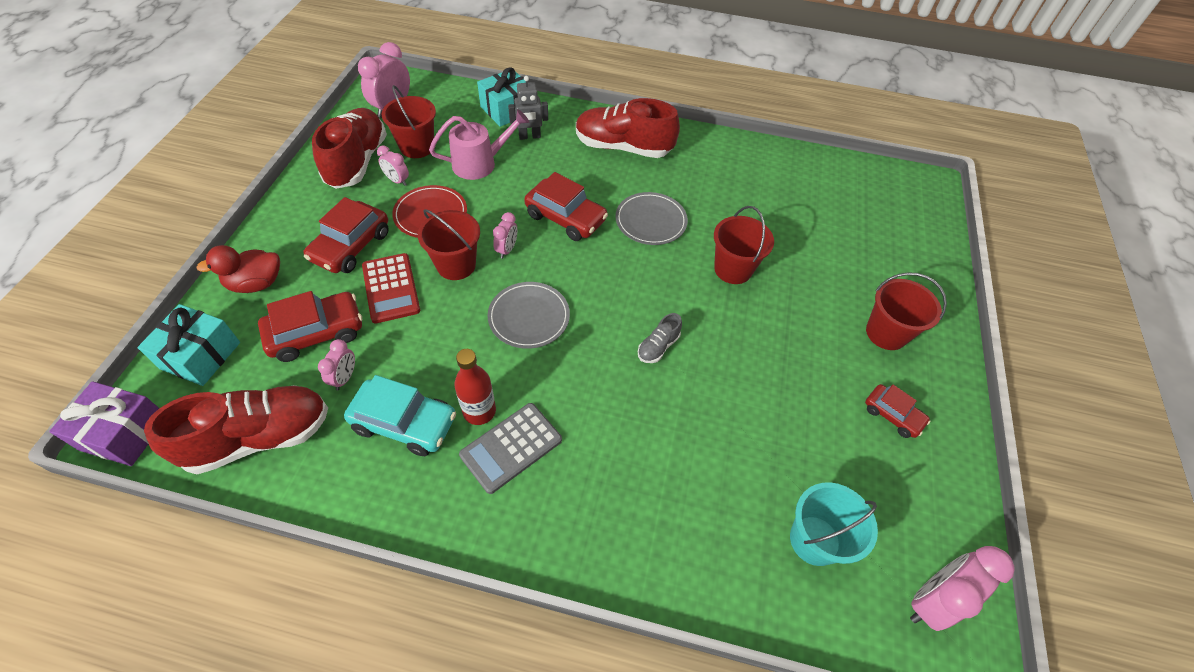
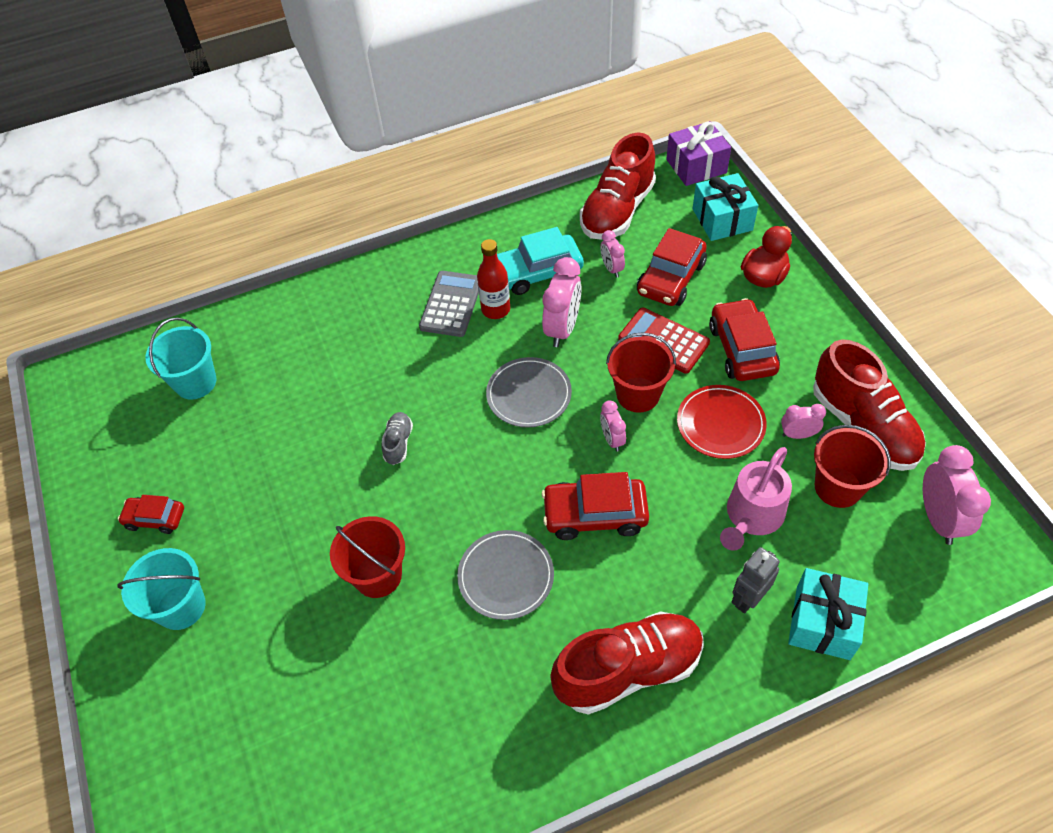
camera: 150 degrees right, 0 degrees up
red bucket [866,272,947,350] -> turquoise bucket [117,548,206,630]
pink clock [910,546,1015,631] -> pink clock moved to [542,257,582,347]

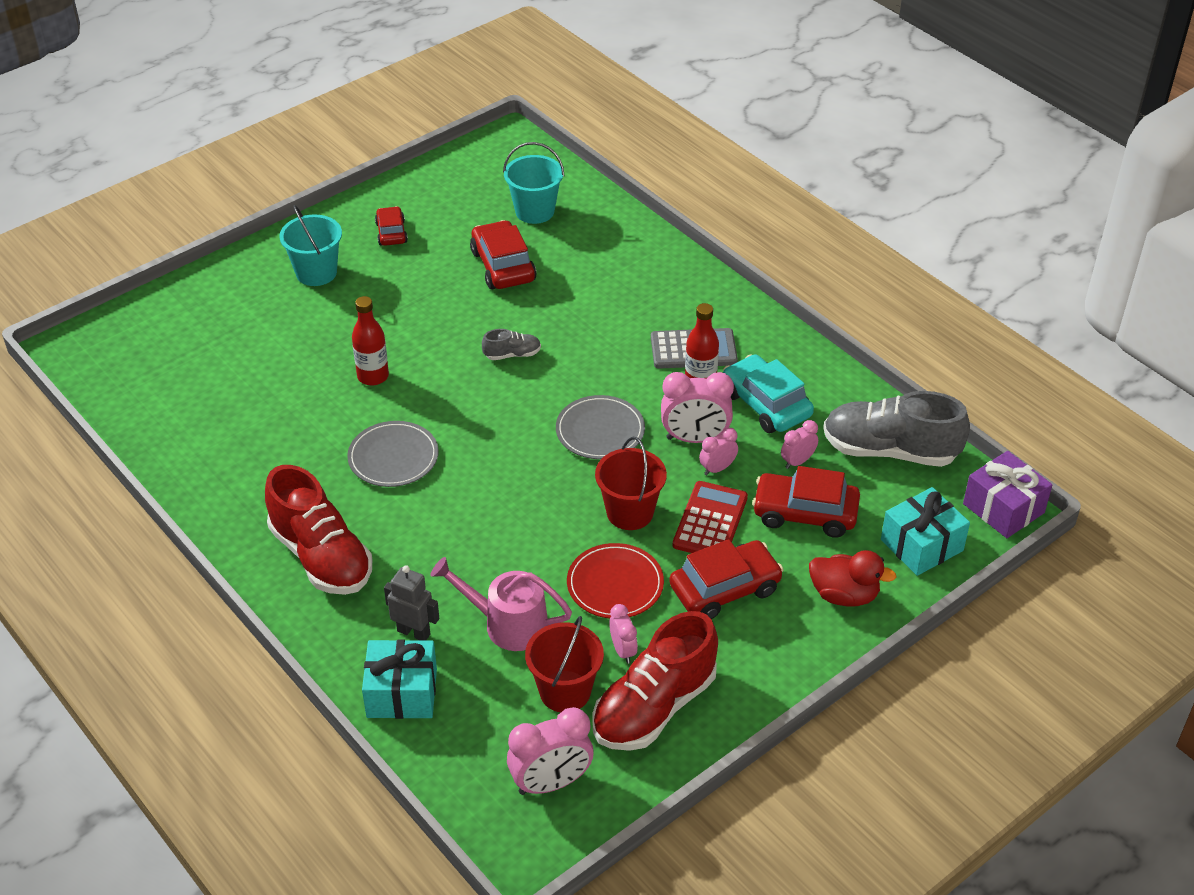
camera: 70 degrees right, 10 degrees down
red bucket [330,516,405,598] -> red bottle [352,296,389,385]
red car [541,472,649,540] -> red car moved to [470,220,537,289]
red shoe [580,133,656,240] -> grey shoe [823,391,970,467]
pink clock [600,400,626,452] -> pink clock moved to [699,428,738,475]

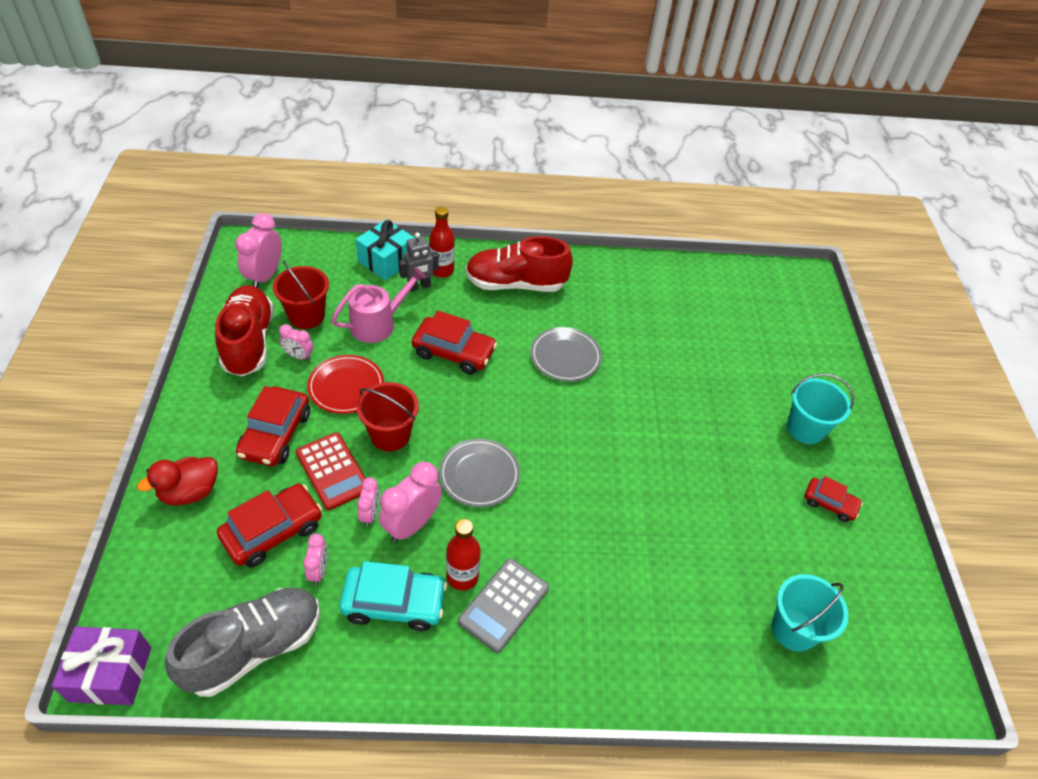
camera: 125 degrees right, 5 degrees up
red bottle [352,296,389,385] -> red bottle moved to [429,206,455,278]
red car [470,220,537,289] -> red car moved to [412,311,497,375]
grey shoe [482,329,541,360] -> none
turquoise gift [881,487,970,576] -> none

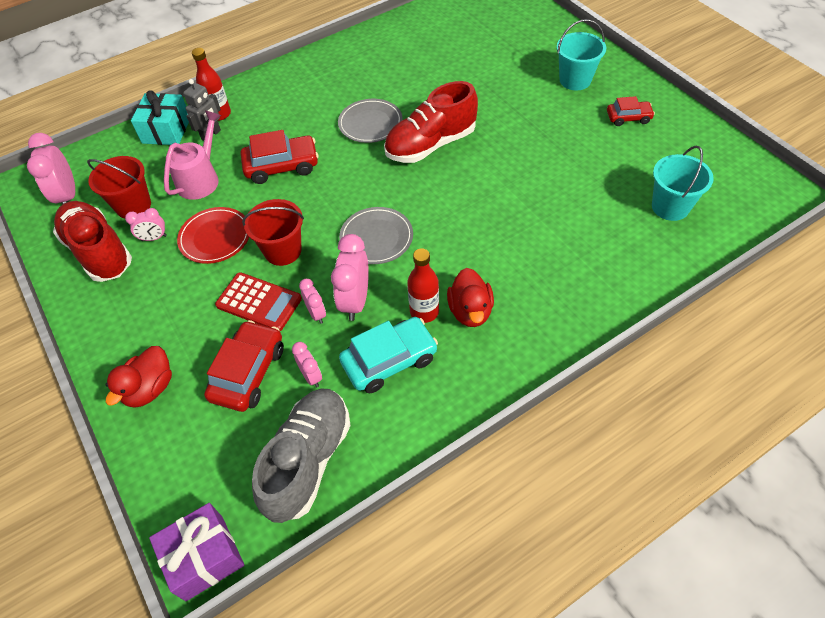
camera: 25 degrees left, 5 degrees up
red car [236,386,310,466] -> none
grey calculator [458,558,549,653] -> red duck [447,268,494,327]
red shoe [466,236,573,292] -> red shoe moved to [384,81,478,163]

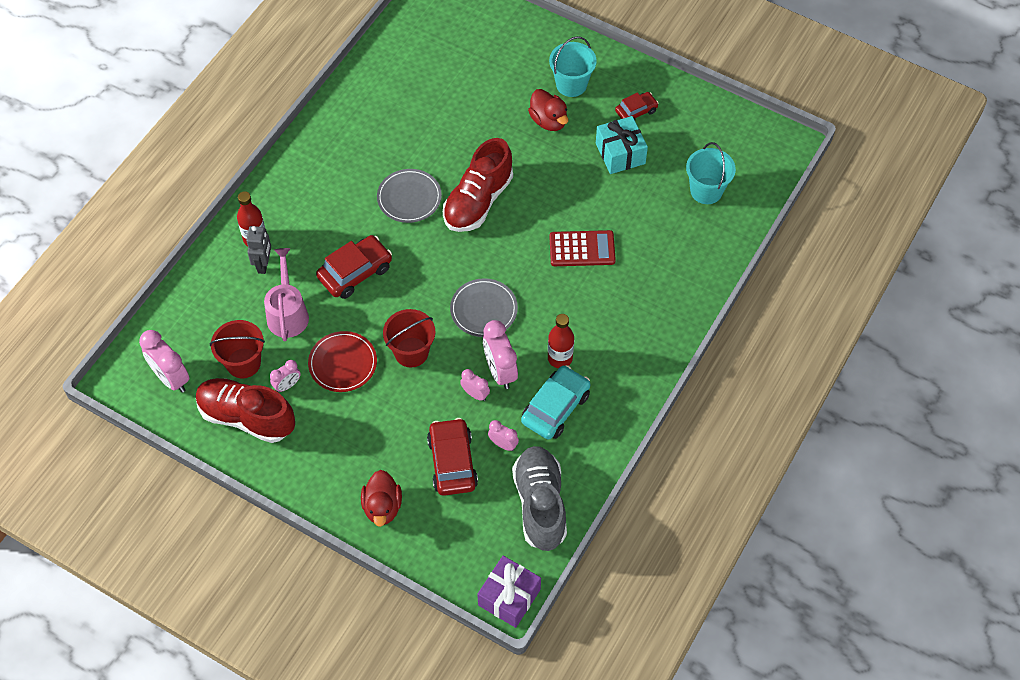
camera: 30 degrees left, 5 degrees up
turquoise gift [131,90,189,145] -> turquoise gift moved to [596,116,648,174]
red calculator [215,272,302,331] -> red calculator moved to [549,230,616,266]
red duck [447,268,494,327] -> red duck moved to [528,89,568,131]

